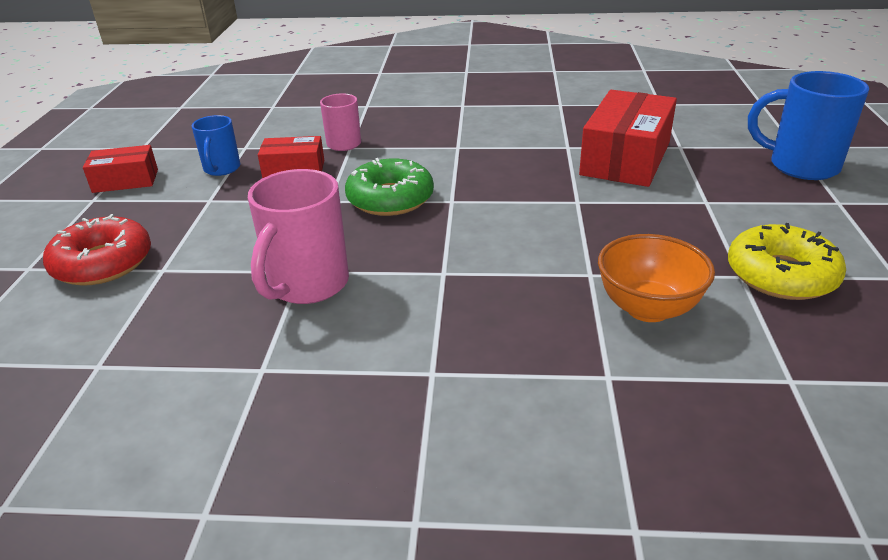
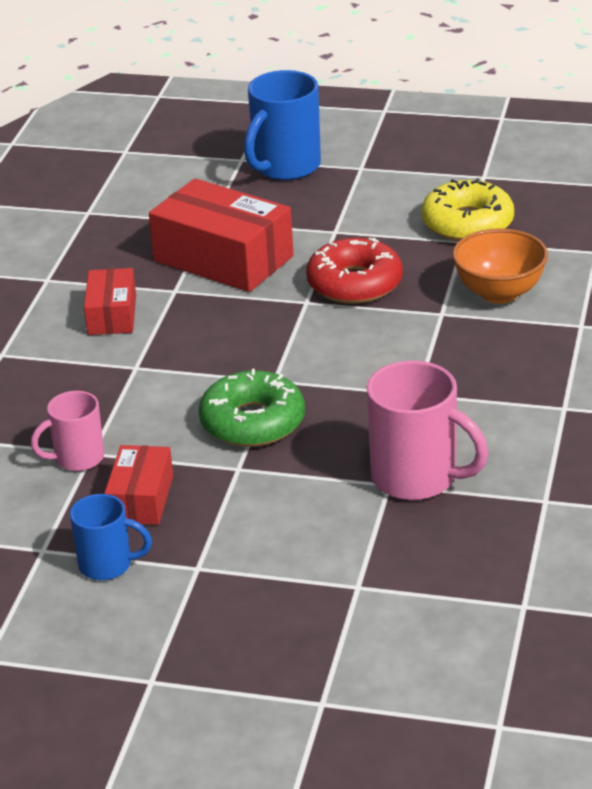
camera: 80 degrees left, 0 degrees up
red donut [43,214,151,286] -> red donut moved to [306,238,403,304]
red box [83,145,158,193] -> red box moved to [84,268,136,335]

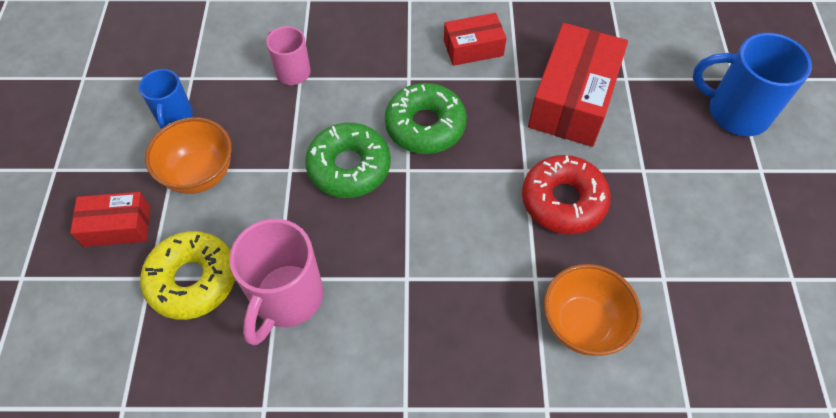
camera: 75 degrees right, 25 degrees up
red box [104,445,173,525] -> red box moved to [70,192,150,247]
yellow donut [421,178,514,241] -> yellow donut moved to [140,231,235,320]
none -> orange bowl [145,117,232,194]
none -> green donut [385,83,467,154]

